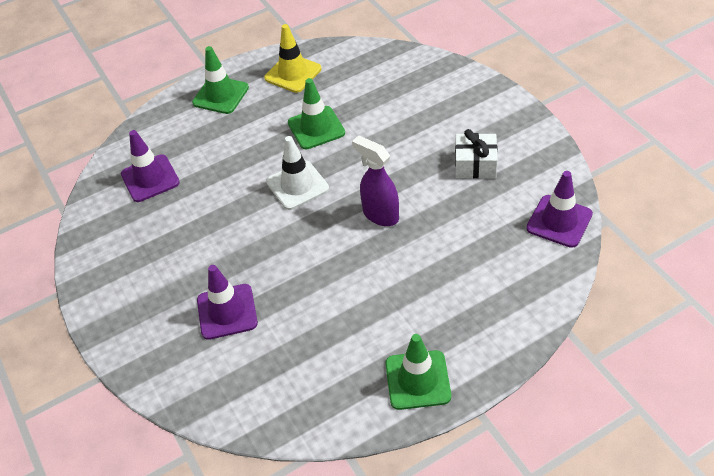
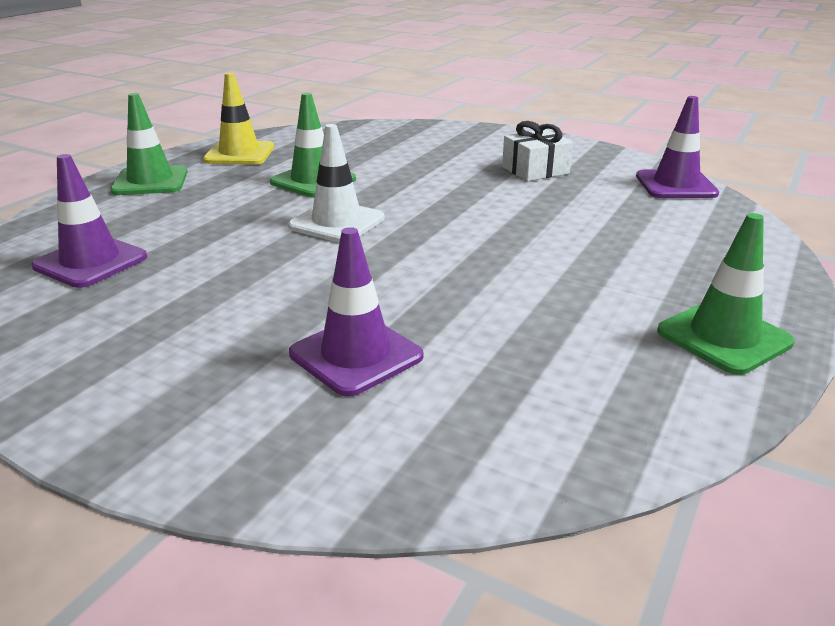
camera: 35 degrees left, 20 degrees down
purple spray bottle [352,135,399,226] -> none

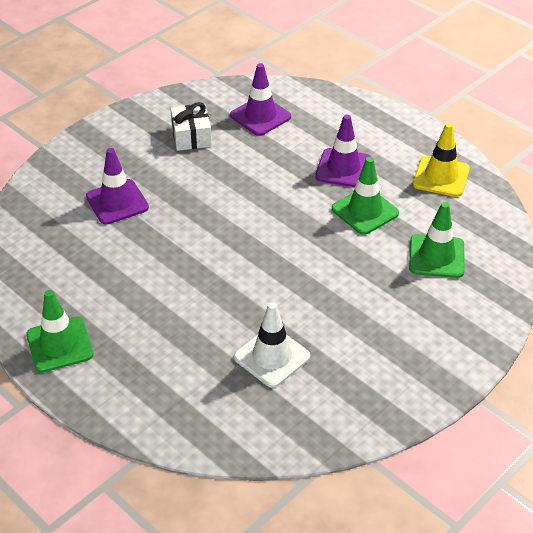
camera: 105 degrees right, 15 degrees up
green traffic cone [111,93,188,195] -> green traffic cone moved to [409,202,465,278]
white traffic cone [288,124,385,243] -> white traffic cone moved to [234,302,310,388]
white gift [502,121,573,181] -> white gift moved to [170,102,212,151]
purple traffic cone [636,96,719,198] -> purple traffic cone moved to [315,115,371,187]

